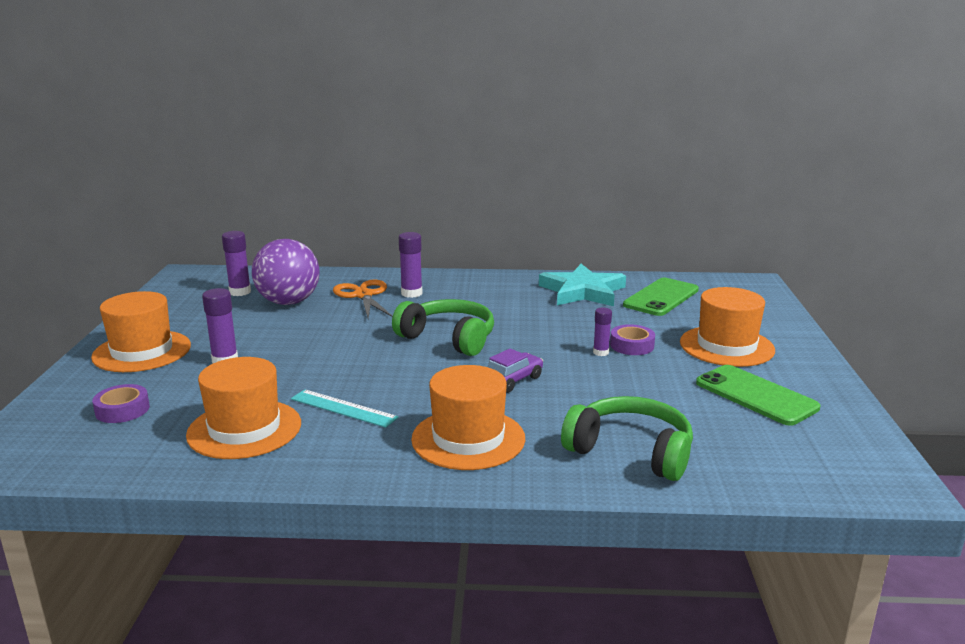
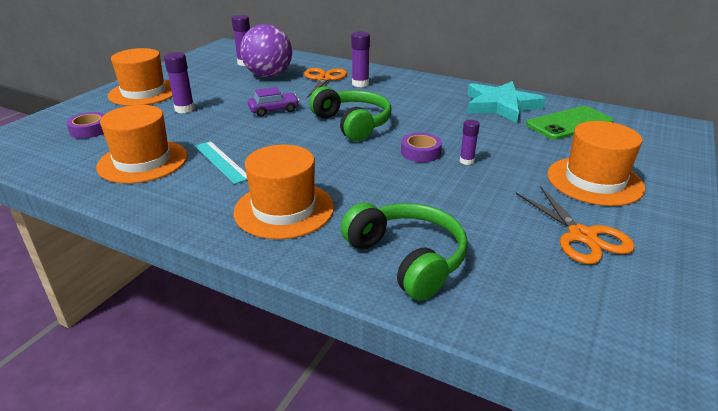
camera: 25 degrees right, 10 degrees up
purple car [488,348,543,393] -> purple car moved to [248,87,300,117]
purple tape [610,324,655,355] -> purple tape moved to [401,133,442,162]
green phone [696,365,820,426] -> orange scissors [516,186,635,264]

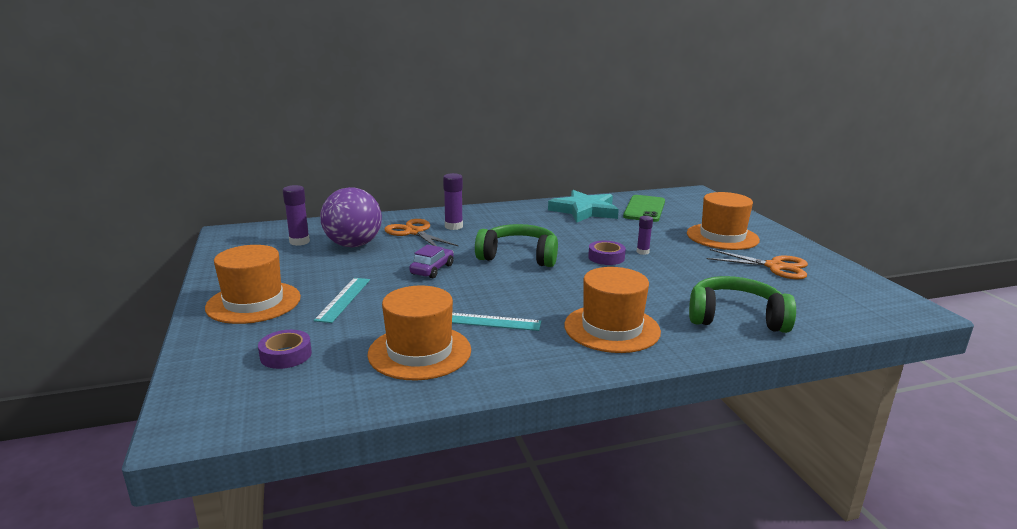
camera: 45 degrees left, 10 degrees down
purple glue stick [164,52,195,113] -> turquoise ruler [314,278,370,323]

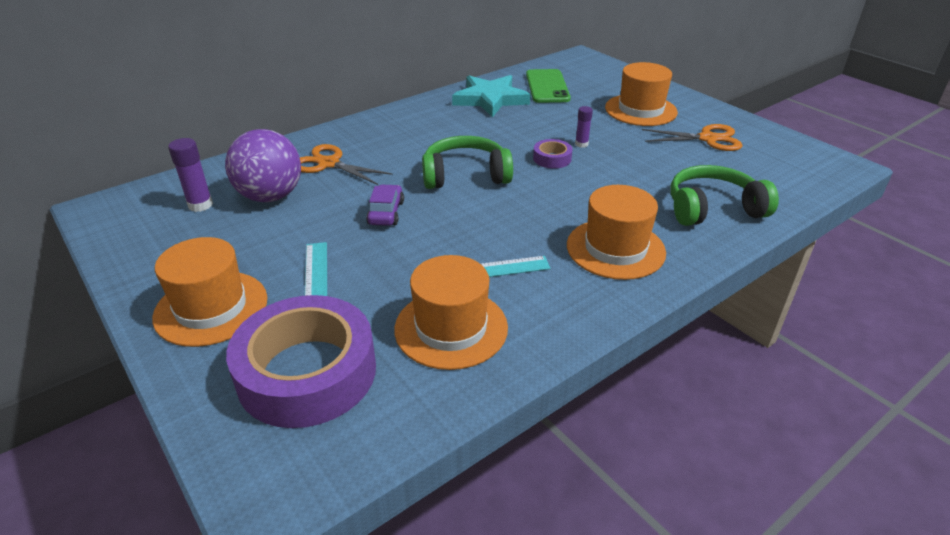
camera: 20 degrees left, 15 degrees up
purple tape [258,330,312,369] -> purple tape [226,295,376,428], size x2.36
purple glue stick [443,173,463,230] -> none

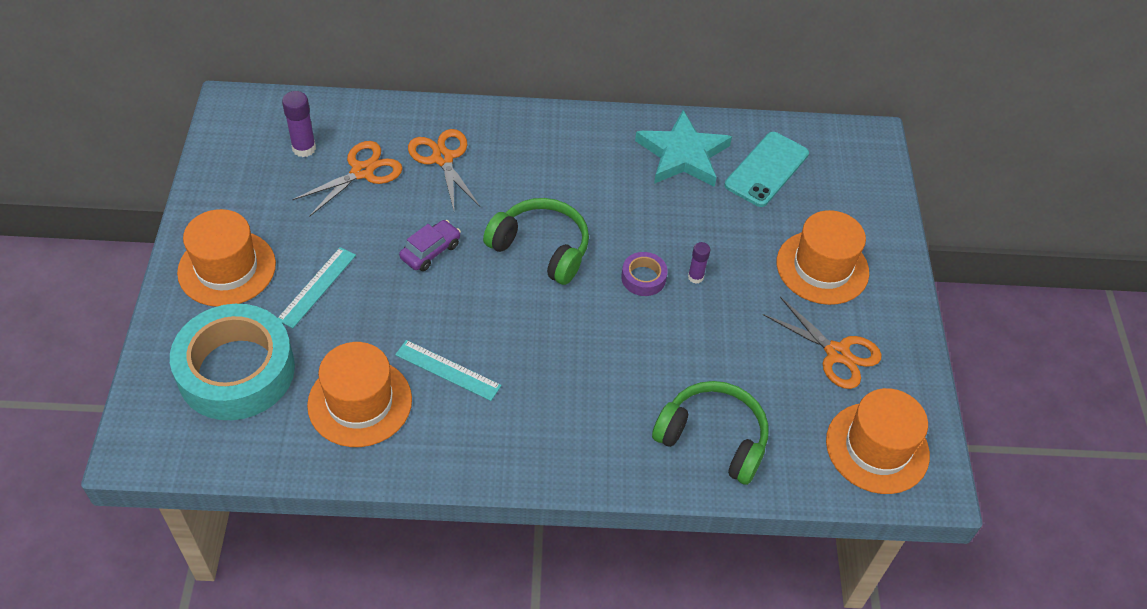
camera: 35 degrees right, 15 degrees up
purple ball [225,129,301,202] -> orange scissors [292,141,403,217]
purple tape [226,295,376,428] -> turquoise tape [170,304,295,420]
green phone [526,69,571,103] -> turquoise phone [725,132,809,207]
orange hat [567,185,666,280] -> orange hat moved to [826,388,930,494]

